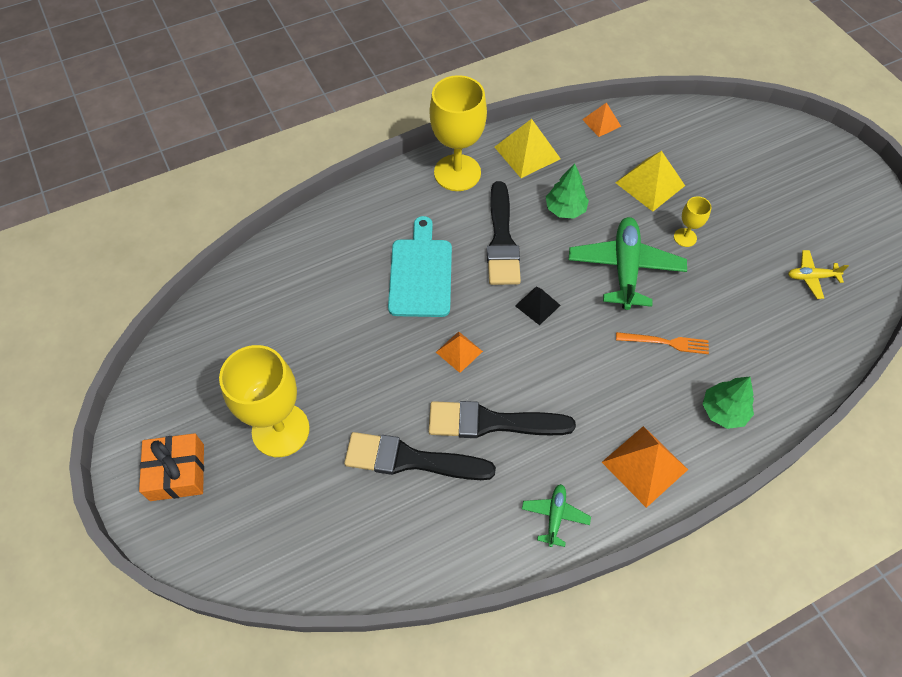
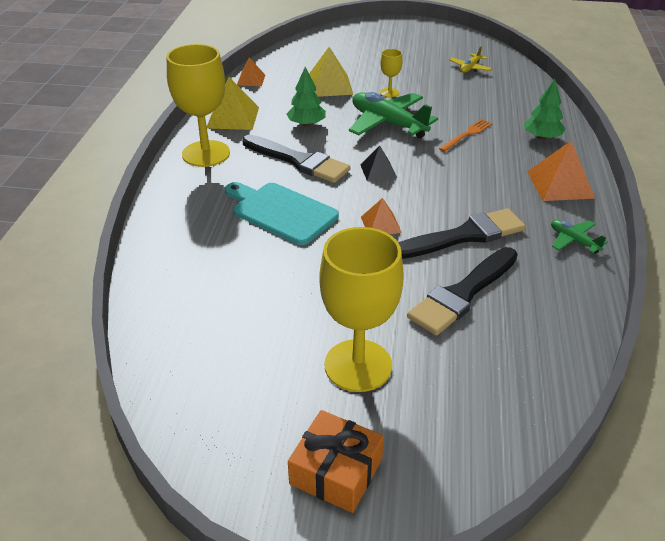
camera: 55 degrees left, 20 degrees down
black brush [429,401,576,438] -> black brush turned 150 degrees counterclockwise [398,208,526,259]

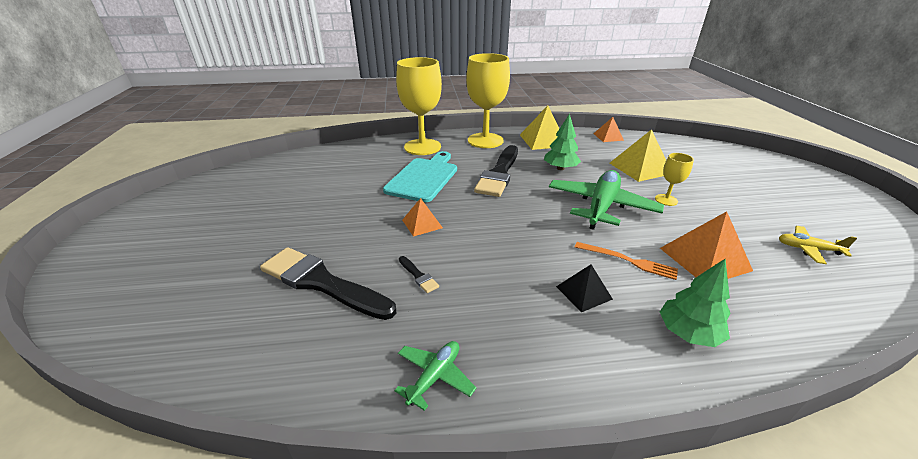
camera: 75 degrees right, 5 degrees down
orange gift [288,410,384,513] -> none
yellow goblet [319,227,404,392] -> yellow goblet moved to [396,57,442,155]
black pyramid [360,146,397,181] -> black pyramid moved to [556,264,613,312]
black brush [398,208,526,259] -> black brush [399,256,439,293], size x0.40
orange pyramid [527,141,595,201] -> orange pyramid moved to [660,211,753,279]

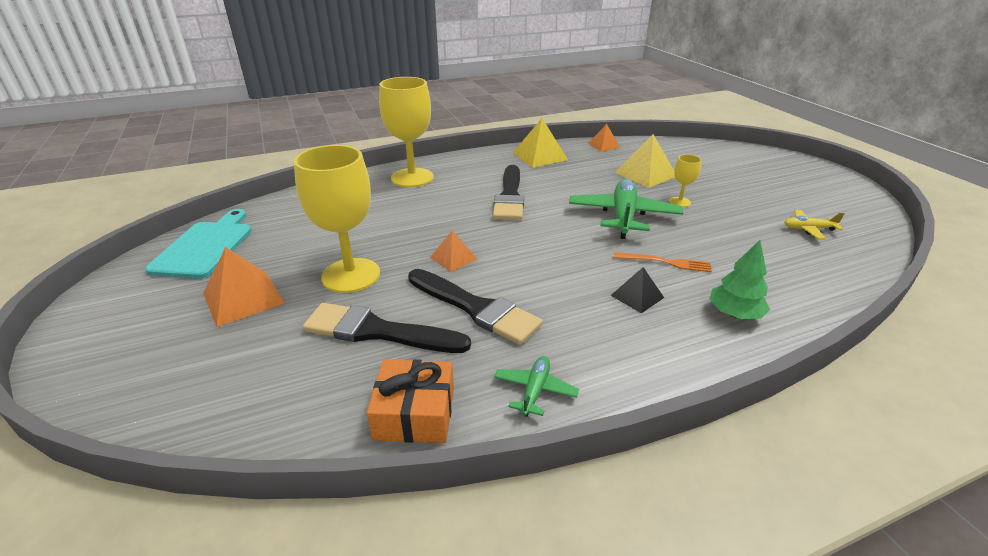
camera: 15 degrees left, 0 degrees up
turquoise cutting board [383,151,457,202] -> turquoise cutting board moved to [145,209,252,279]
black brush [399,256,439,293] -> black brush [408,269,543,345], size x2.49
yellow goblet [466,53,510,148] -> yellow goblet moved to [294,145,380,293]
green tree [544,114,581,170] -> none
orange pyramid [660,211,753,279] -> orange pyramid moved to [203,247,284,327]
none -> orange gift [367,359,454,443]

